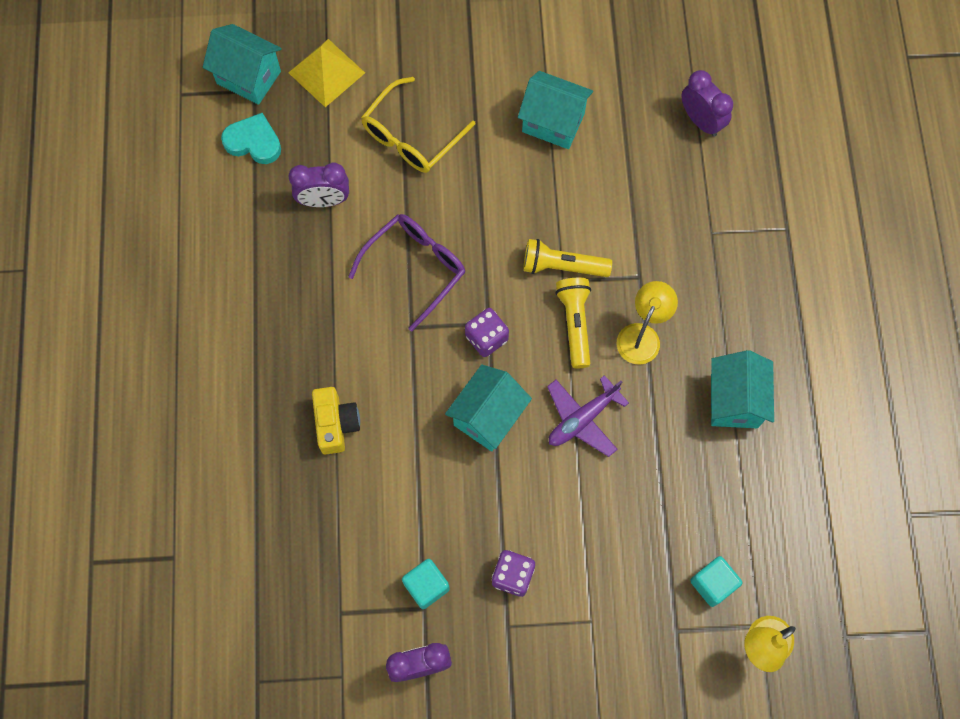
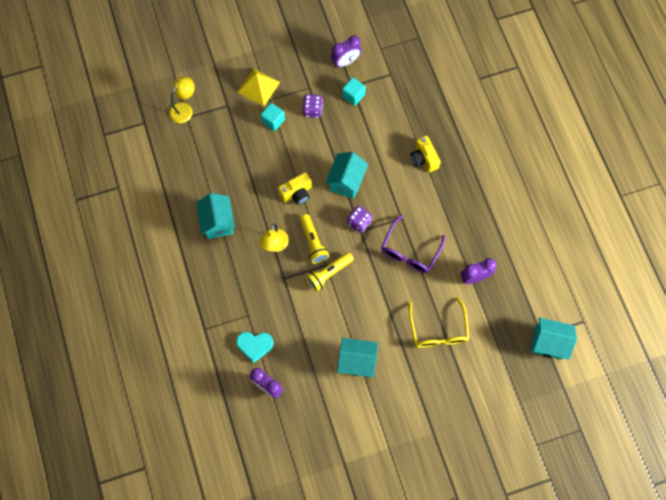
camera: 165 degrees right, 0 degrees up
turquoise heart [221,113,281,164] -> turquoise heart moved to [236,332,274,363]
yellow pyramid [288,39,365,107] -> yellow pyramid moved to [238,69,280,106]
yellow glasses [361,77,476,173] -> yellow glasses turned 150 degrees clockwise [409,297,469,348]
yellow flashlight [523,239,612,277] -> yellow flashlight turned 150 degrees clockwise [306,252,354,292]
purple plane [547,375,629,457] -> yellow camera [278,172,312,205]
turquoise cube [690,556,742,607] -> turquoise cube moved to [260,103,285,131]

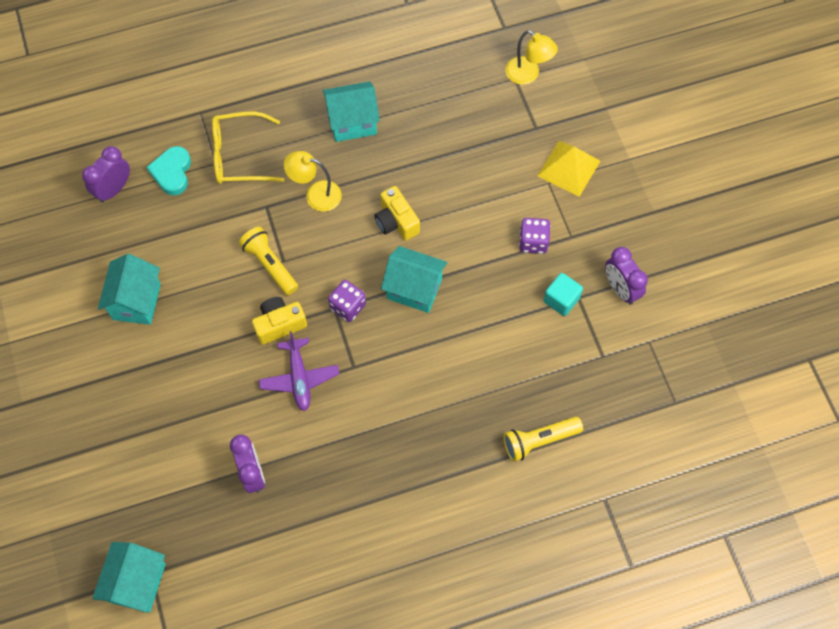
camera: 90 degrees right, 5 degrees down
turquoise cube [260,103,285,131] -> none
yellow flashlight [300,214,329,263] -> yellow flashlight moved to [503,417,583,462]
purple glasses [381,215,445,273] -> purple plane [259,331,339,411]
yellow glasses [409,297,469,348] -> yellow glasses moved to [212,112,284,184]
yellow camera [410,135,441,172] -> yellow camera moved to [252,297,307,345]

